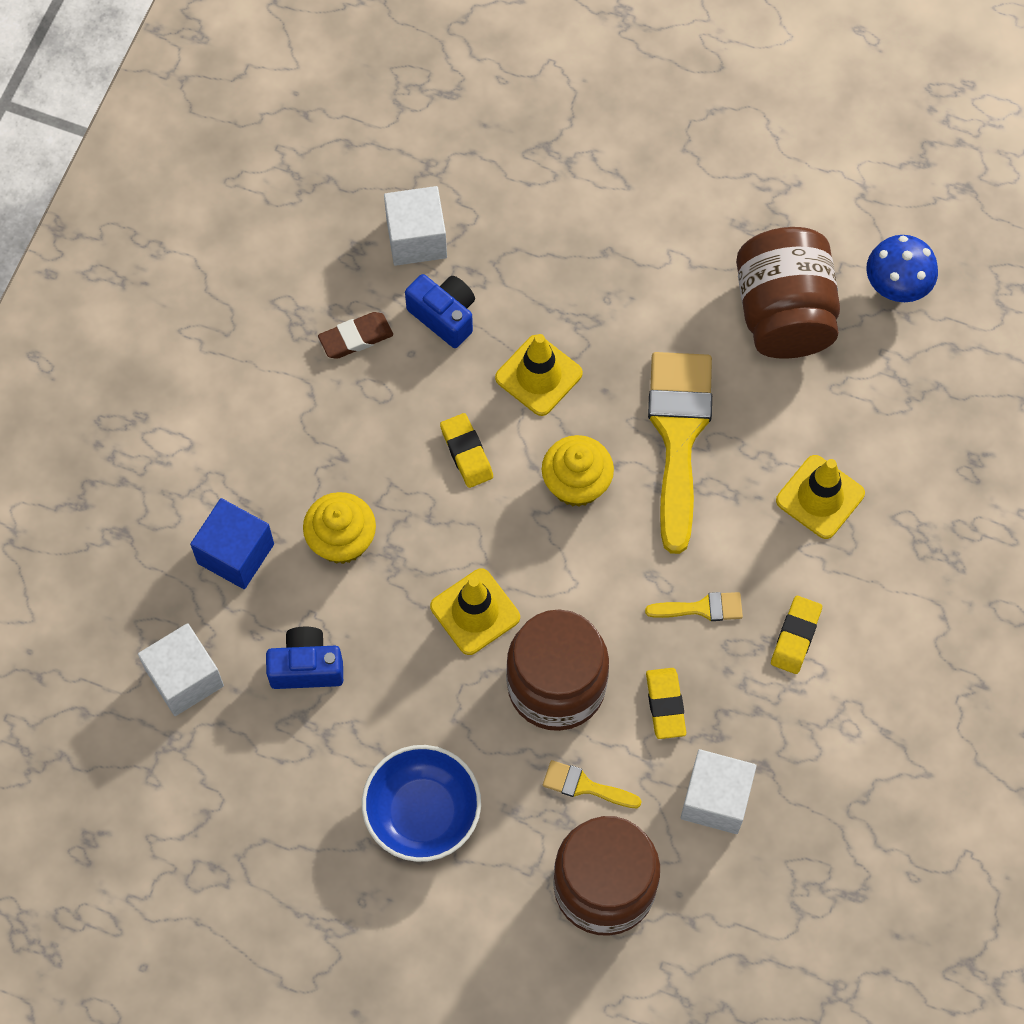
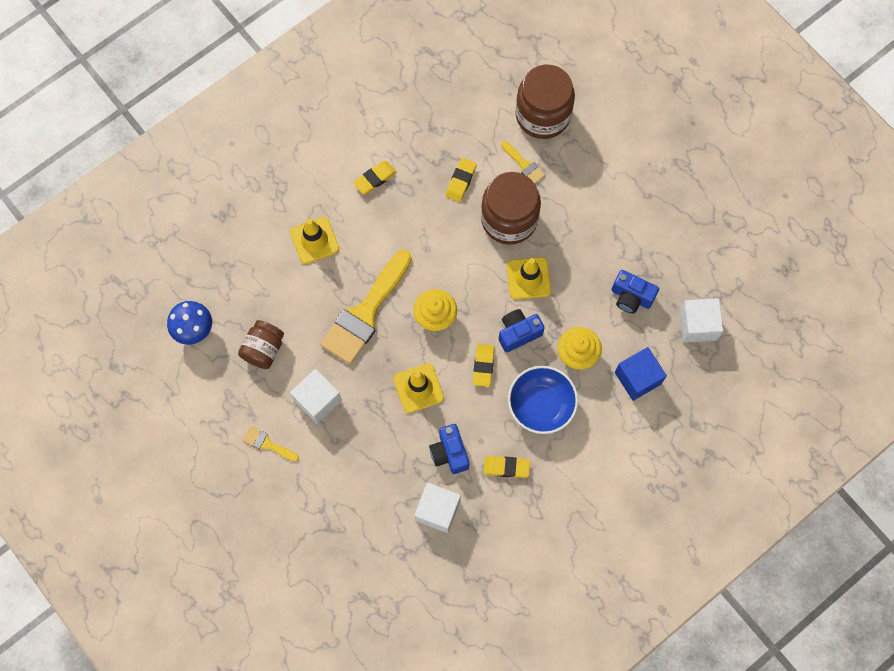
camera: 150 degrees left, 5 degrees up
brown eraser [318,312,393,359] -> yellow eraser [483,456,530,478]
blue bowl [362,745,481,862] -> blue bowl moved to [508,366,578,434]
yellow brush [645,592,743,621] -> yellow brush moved to [243,426,299,462]
white cube [681,749,757,834] -> white cube moved to [290,369,342,424]
brown jar [736,227,840,359] -> brown jar [238,320,284,369], size x0.60
none -> blue camera [499,309,545,353]

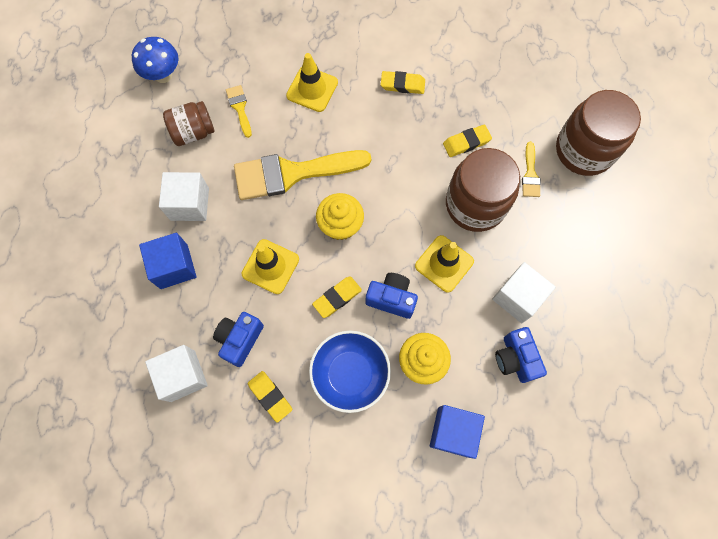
camera: 45 degrees right, 0 degrees up
yellow brush [243,426,299,462] -> yellow brush moved to [226,85,252,138]
white cube [679,298,723,343] -> white cube moved to [492,262,556,323]
none -> blue cube [139,233,197,289]

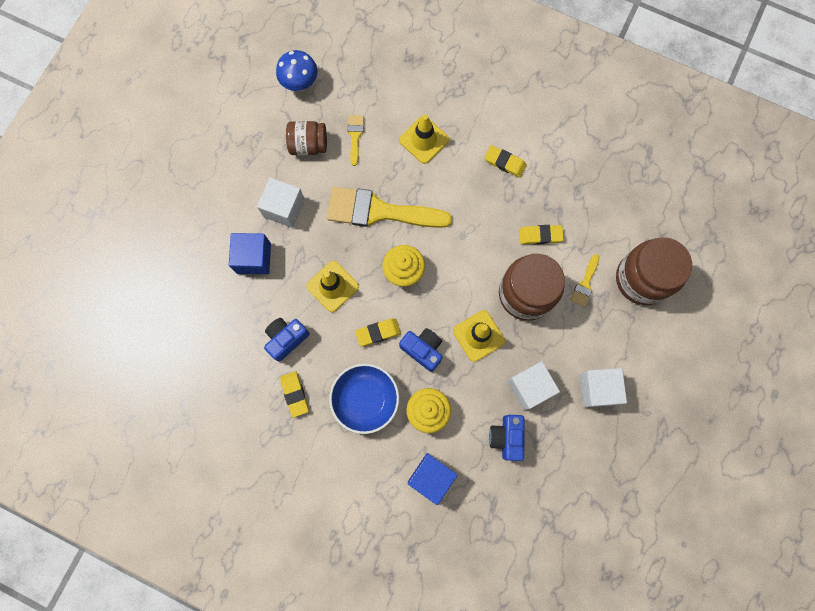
camera: 20 degrees right, 5 degrees up
white cube [145,345,208,402] -> white cube moved to [579,368,627,408]

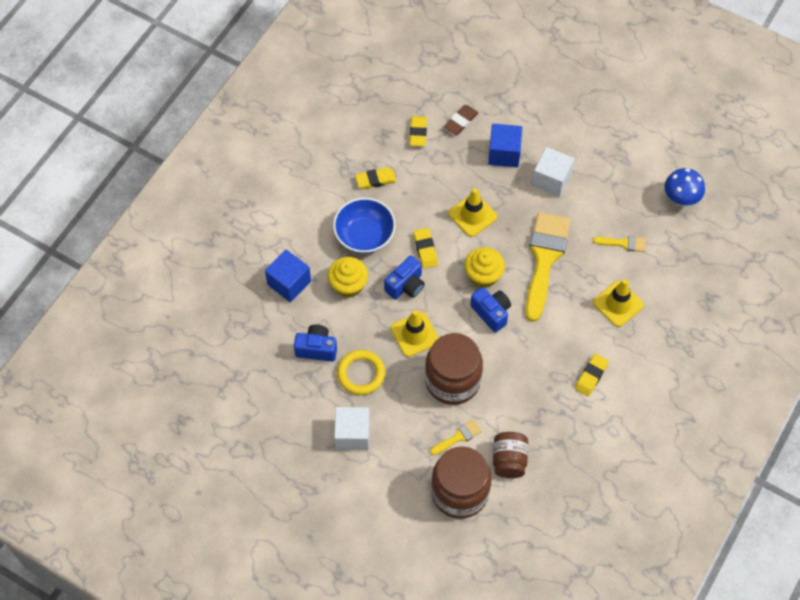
camera: 95 degrees right, 15 degrees down
blue camera [264,318,310,362] -> blue camera moved to [470,287,511,333]
brown jar [286,121,327,155] -> brown jar moved to [493,432,528,478]
white cube [507,361,560,410] -> yellow ring [337,350,385,395]
yellow eraser [519,225,564,245] -> yellow eraser moved to [410,116,427,146]
yellow brush [570,254,599,307] -> yellow brush turned 120 degrees clockwise [430,419,482,455]
none -> brown eraser [444,105,478,135]

